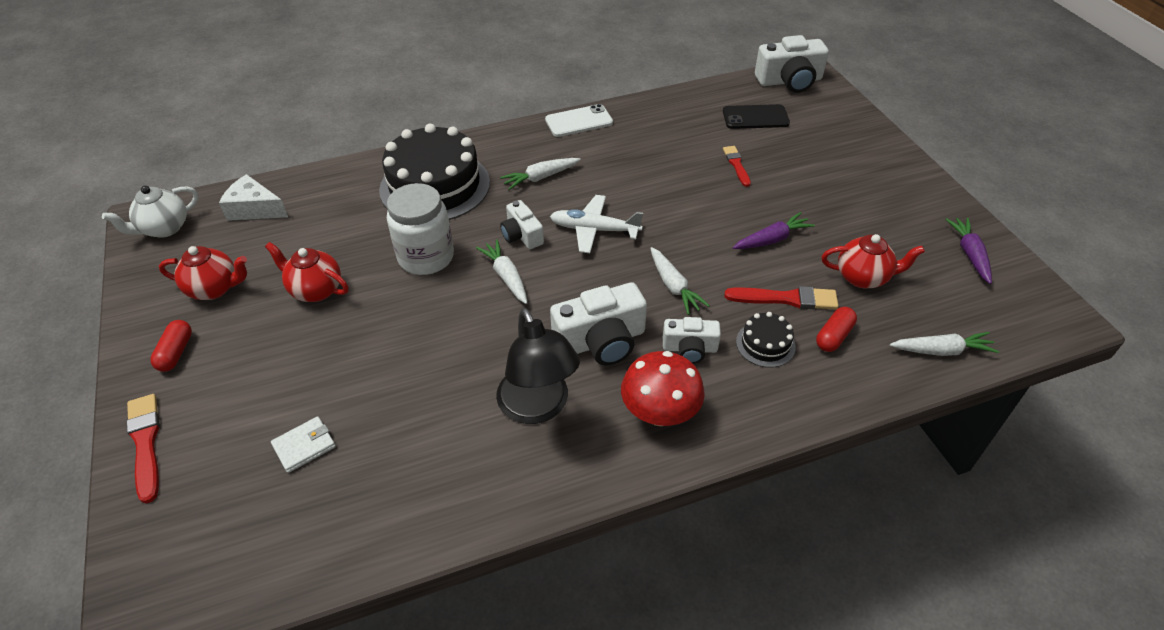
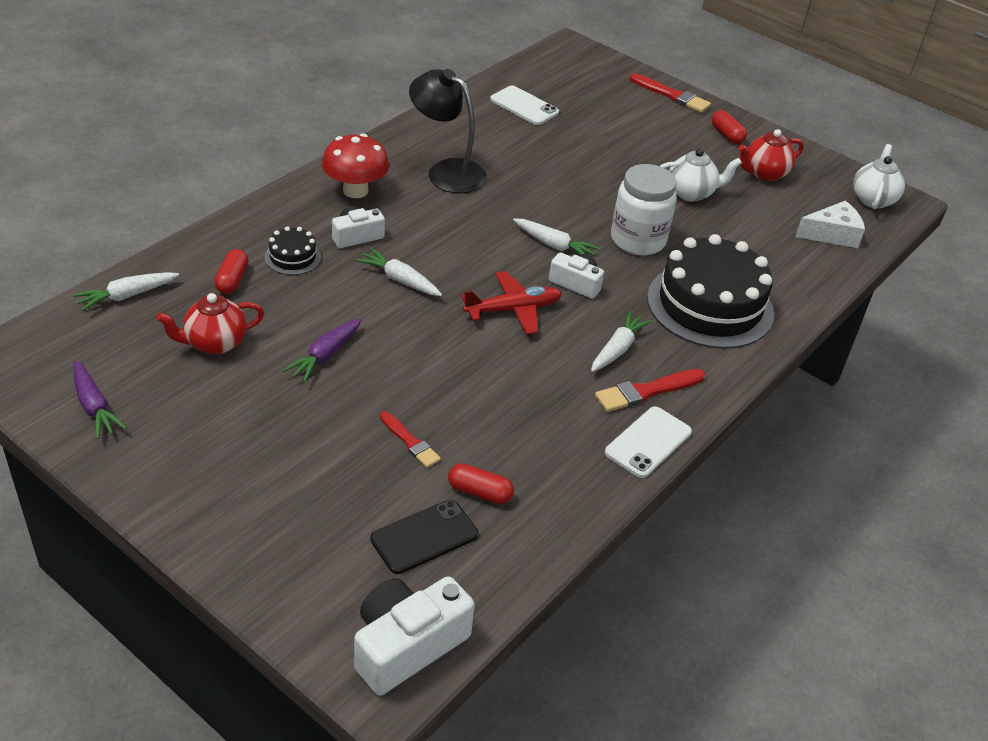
camera: 145 degrees right, 5 degrees down
red teapot [265,242,349,302] -> white teapot [660,148,742,202]
white wallet [271,416,336,473] -> none
white plane [550,195,643,253] -> red plane [461,271,562,335]
white camera [550,282,647,365] -> none
red brush [724,286,838,309] -> red brush moved to [595,369,705,412]
none -> red capsule [448,463,514,504]
none -> white phone [490,86,559,125]

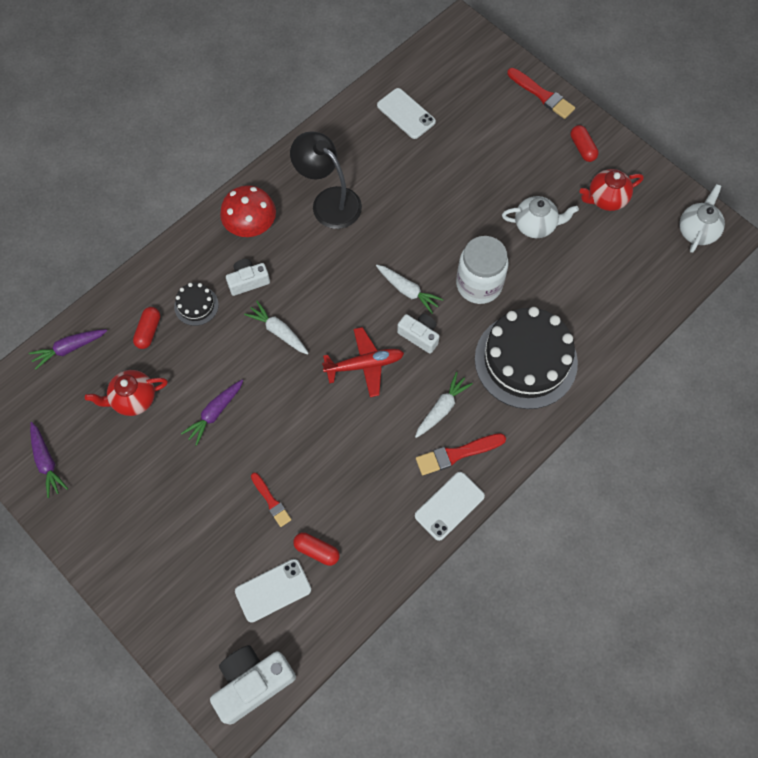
camera: 10 degrees right, 25 degrees up
white carrot [73,272,179,311] -> purple carrot [29,329,107,370]
black phone [370,500,478,574] -> white phone [235,559,311,623]
white cheese [795,201,865,248] -> none

